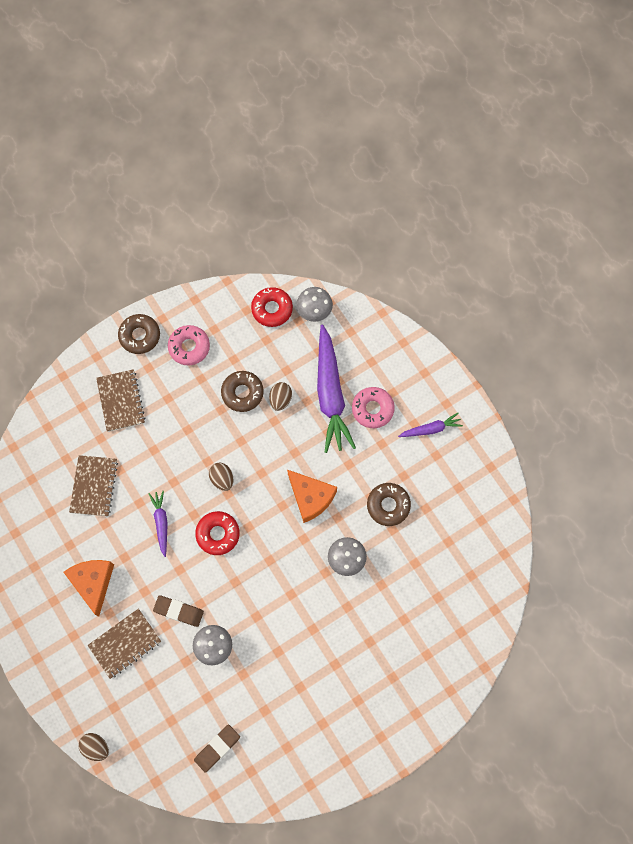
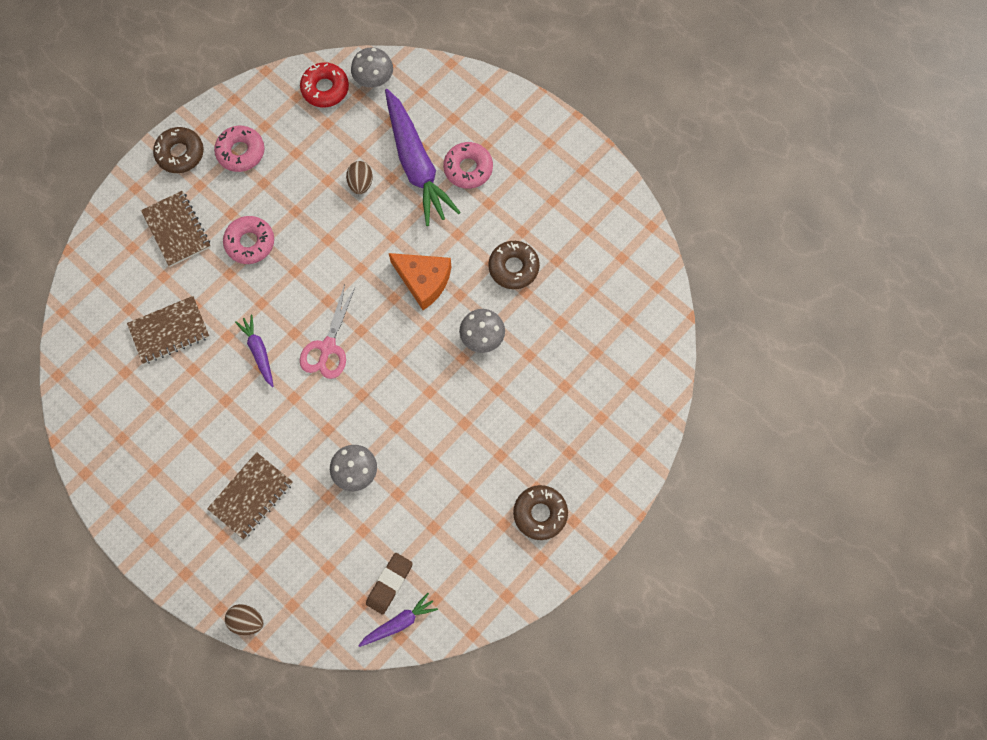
camera: 15 degrees left, 0 degrees up
orange cheese [63,560,114,617] -> none
brown notebook [69,455,118,517] -> brown notebook turned 75 degrees clockwise [127,296,210,364]
brown eraser [153,595,204,627] -> none
red donut [195,511,240,555] -> pink scissors [300,285,355,379]
brown egg [209,463,233,491] -> none
brown donut [221,371,264,412] -> brown donut moved to [513,485,568,540]
purple carrot [398,413,463,437] -> purple carrot moved to [358,593,438,647]
none -> pink donut [223,216,274,264]

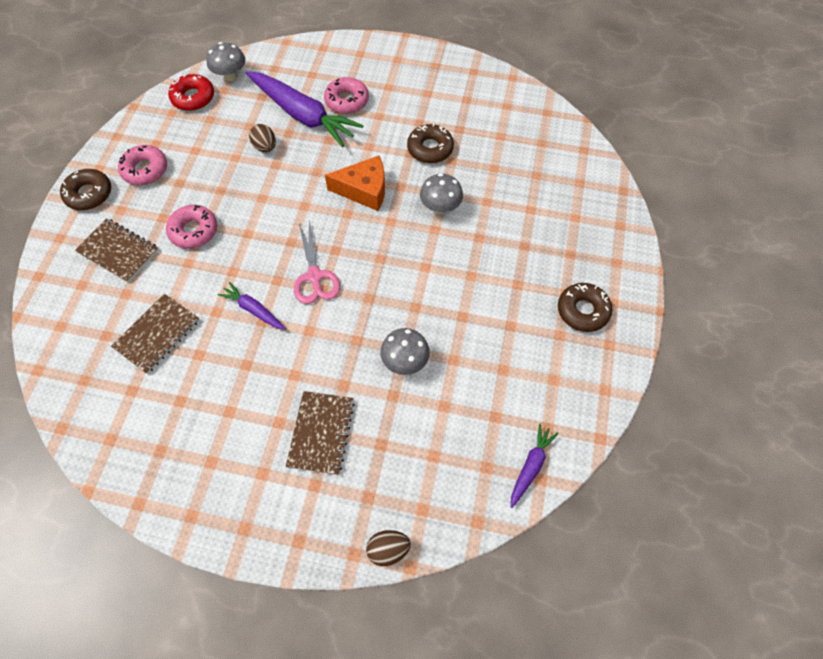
camera: 30 degrees left, 10 degrees down
brown eraser [366,553,413,615] -> none

